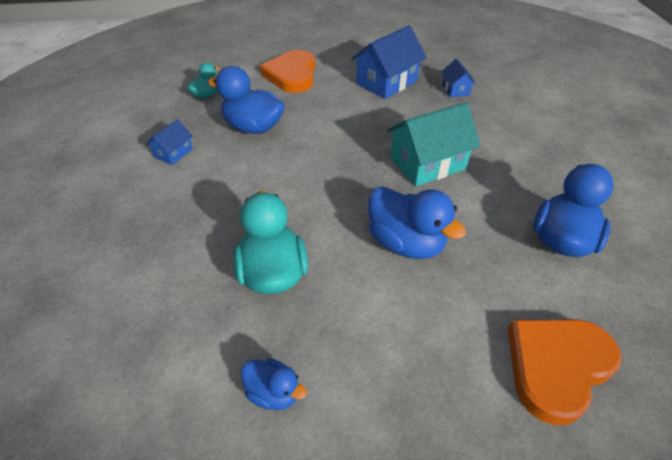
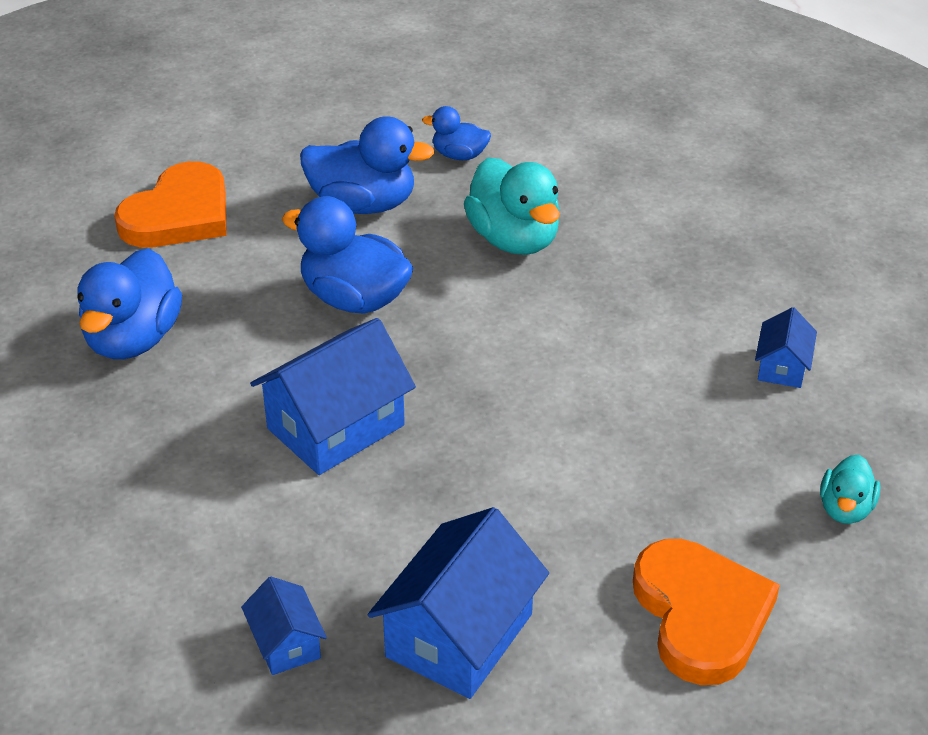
camera: 165 degrees right, 5 degrees down
blue duck [208,66,285,134] -> blue duck moved to [300,116,435,214]
turquoise house [387,102,481,186] -> blue house [250,318,416,475]

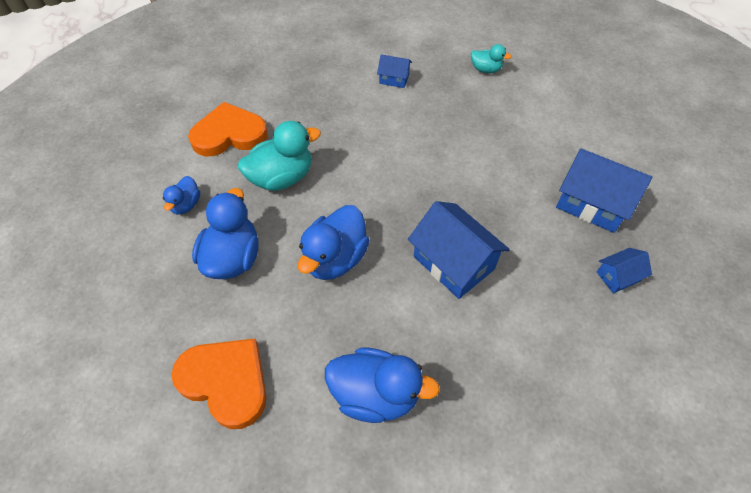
camera: 90 degrees left, 15 degrees up
orange heart [633,539,780,685] -> orange heart moved to [188,102,268,156]

